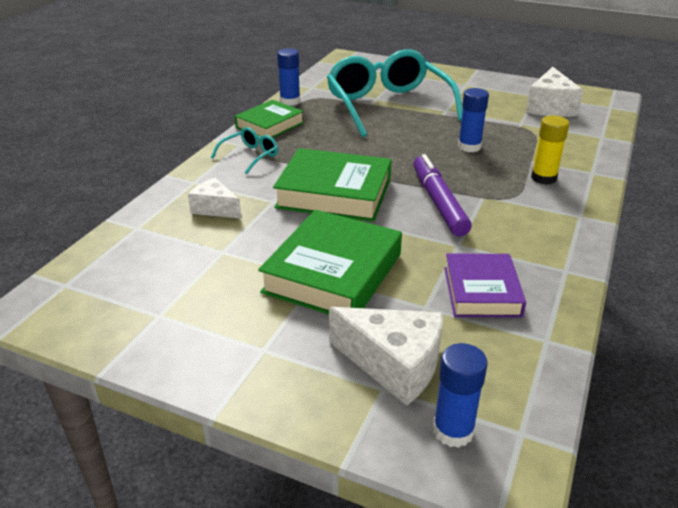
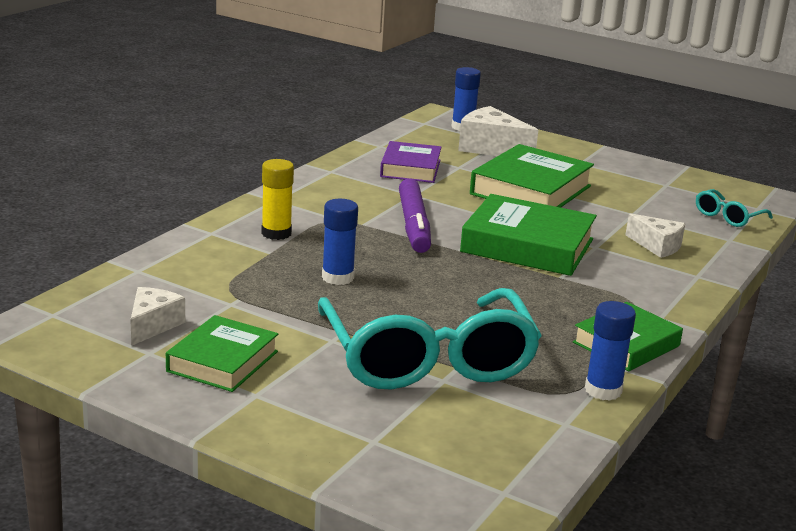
camera: 175 degrees left, 10 degrees down
turquoise glasses [211,127,278,174] -> turquoise glasses moved to [696,189,773,227]
white cheese [526,67,583,117] -> white cheese [130,287,185,346], size x0.63
none -> green book [166,315,278,392]

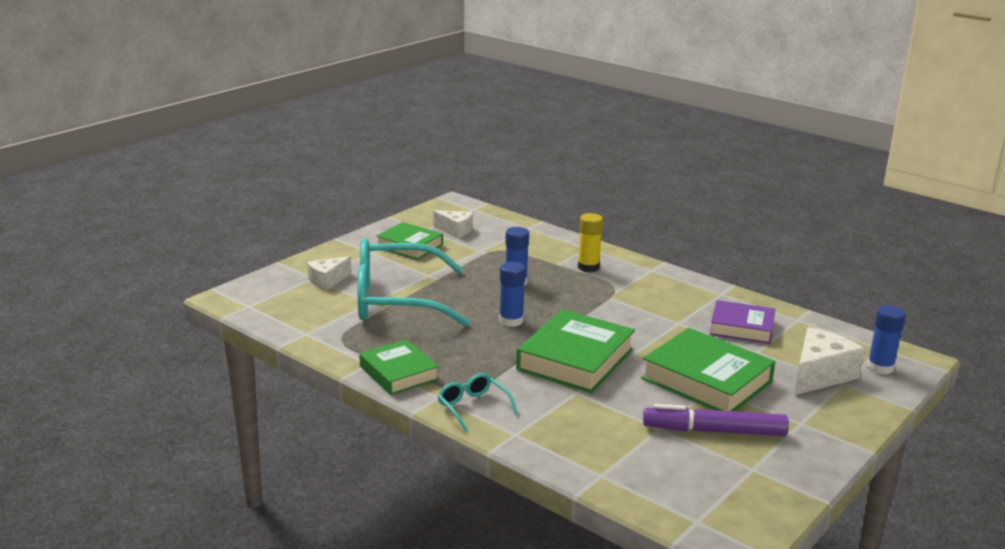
camera: 100 degrees right, 0 degrees up
purple marker [399,178,431,253] -> purple marker moved to [643,404,789,436]
blue glue stick [585,301,636,401] -> blue glue stick moved to [499,262,526,327]
white cheese [625,213,685,258] -> white cheese moved to [307,256,352,290]
turquoise glasses [696,189,773,227] -> turquoise glasses moved to [438,373,518,432]

